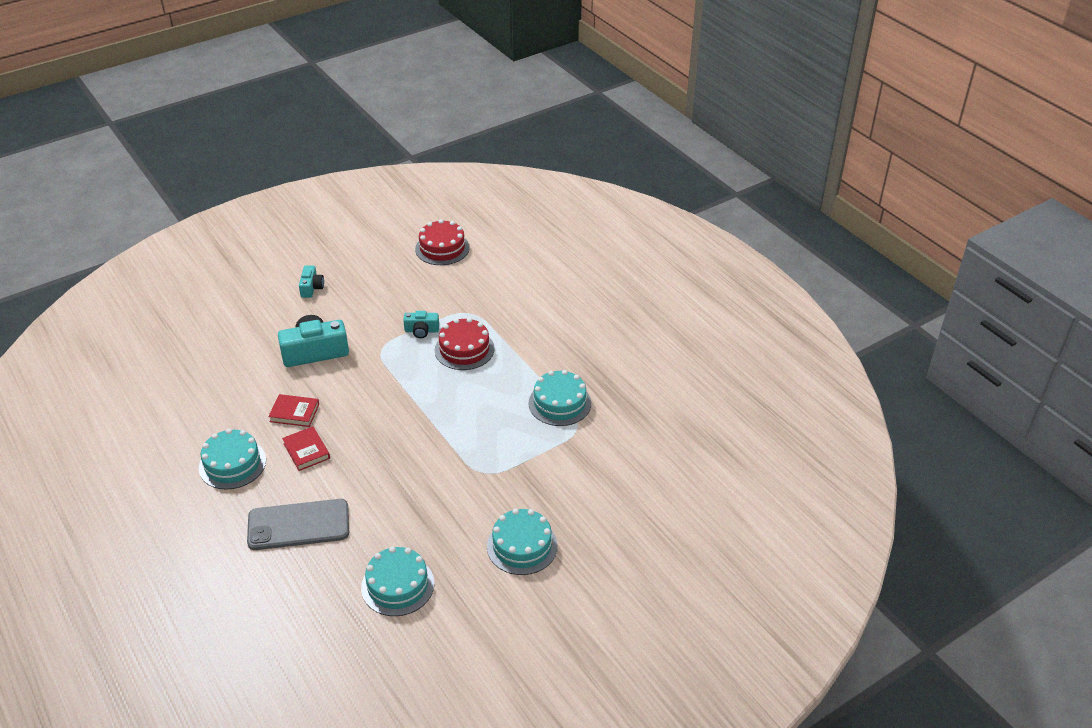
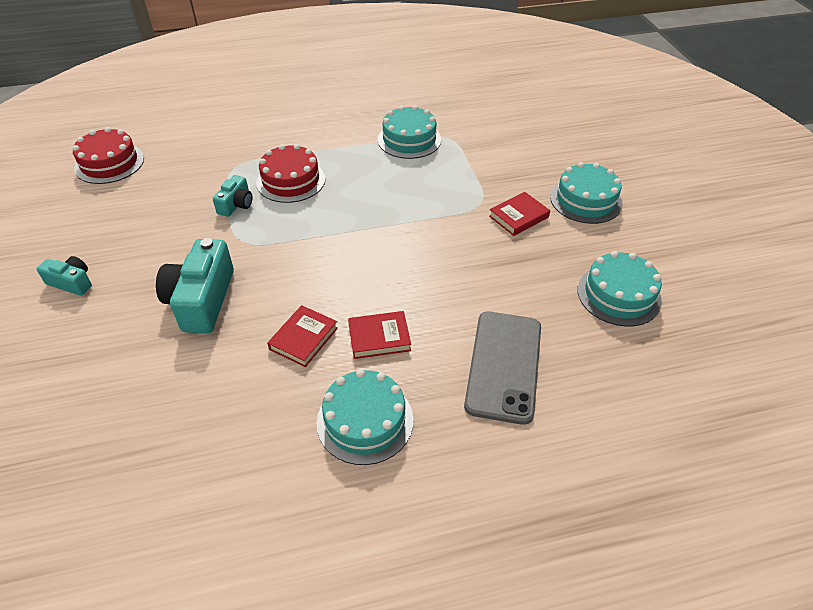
camera: 70 degrees left, 5 degrees up
none -> red book [489,192,550,236]

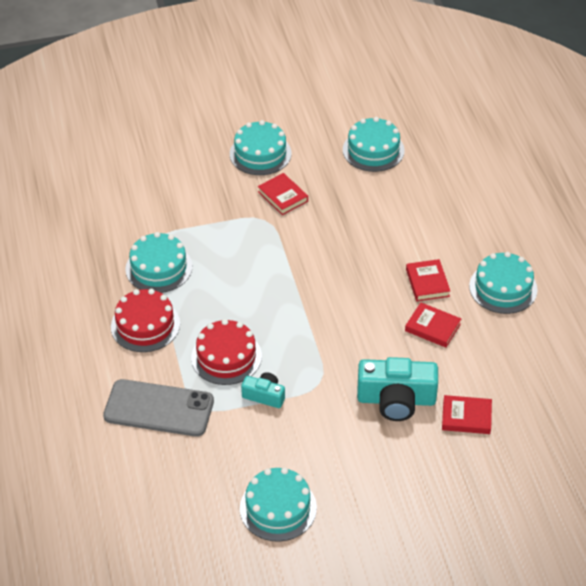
camera: 90 degrees left, 0 degrees up
turquoise camera [37,256,92,296] -> none
red cake [72,127,144,184] -> red cake moved to [111,289,180,352]
grey phone [464,312,541,425] -> grey phone moved to [103,379,214,437]
none -> turquoise cake [240,467,317,542]
none -> red book [442,395,492,434]

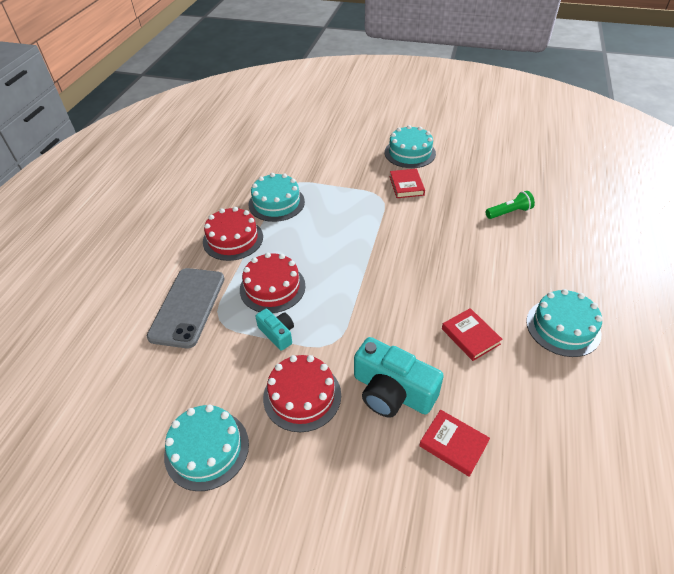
camera: 30 degrees right, 0 degrees up
grey phone [103,379,214,437] -> grey phone turned 60 degrees clockwise [147,268,225,348]
turquoise cake [343,117,405,172] -> none
red book [406,259,450,301] -> none
none -> red cake [263,355,341,432]
none -> green flashlight [486,191,535,219]

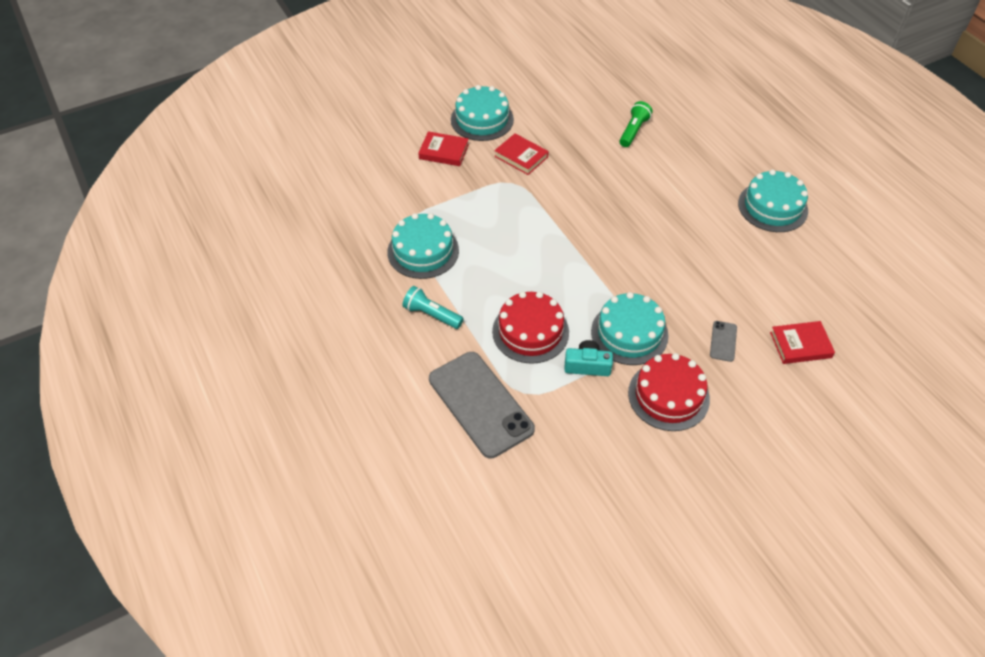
camera: 45 degrees left, 5 degrees up
turquoise cake [164,405,249,491] -> turquoise cake moved to [591,292,669,365]
red cake [203,207,263,261] -> turquoise flashlight [403,286,464,329]
turquoise camera [354,337,444,418] -> grey phone [710,321,737,362]
red book [442,308,503,361] -> red book moved to [418,131,469,166]

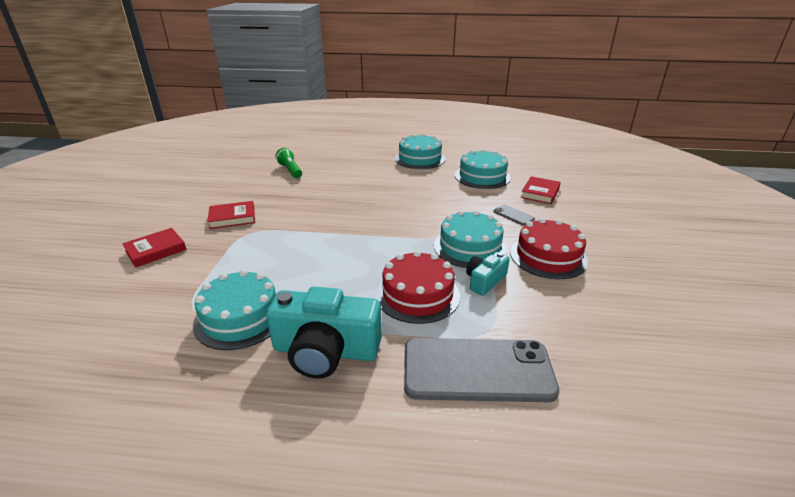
camera: 55 degrees left, 20 degrees down
turquoise flashlight [403,286,464,329] -> turquoise camera [266,286,382,379]
turquoise cake [451,85,514,141] -> turquoise cake moved to [455,149,511,189]

